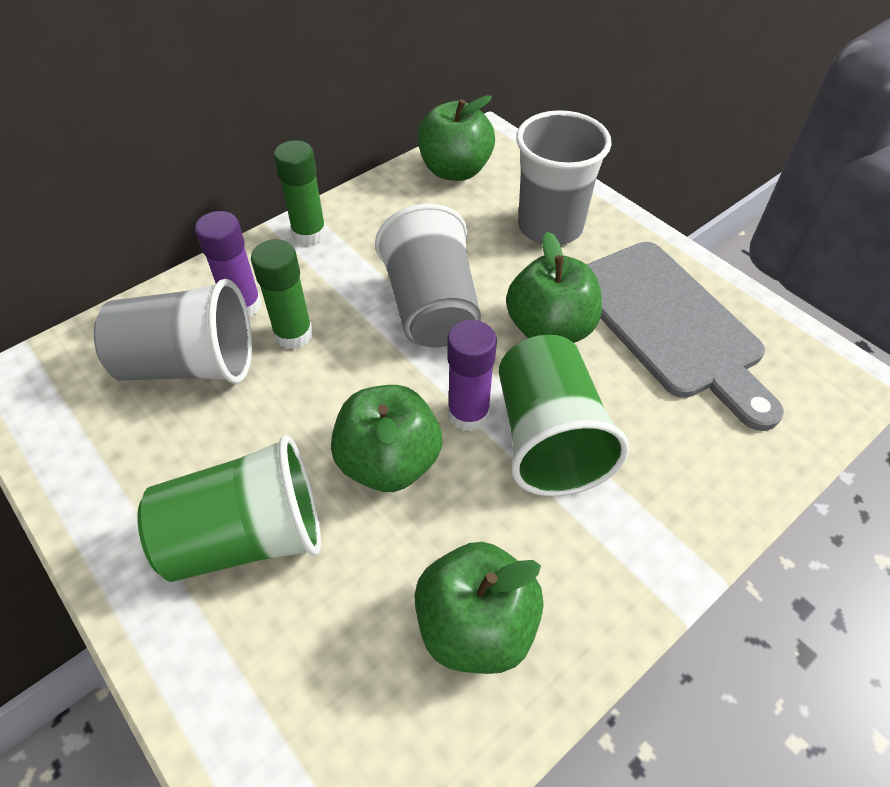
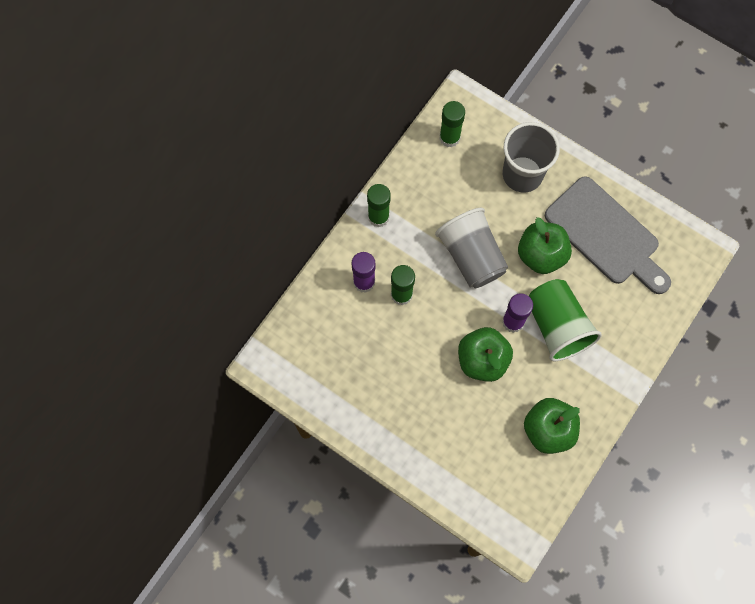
camera: 15 degrees left, 20 degrees up
grey cup [94,279,252,384] -> none
green cup [138,435,321,582] -> none
green apple [418,95,495,181] -> green glue stick [439,101,465,148]

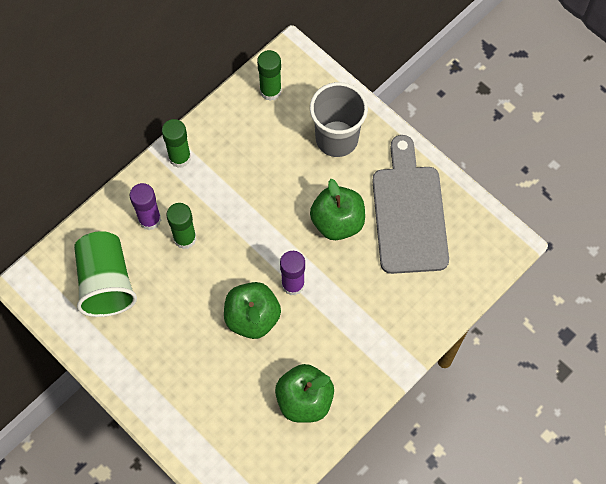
camera: 10 degrees right, 5 degrees down
grey cup [435,208,508,288] -> none
green cup [529,279,602,361] -> green cup moved to [74,231,137,317]
grey cutting board [545,176,671,294] -> grey cutting board turned 150 degrees counterclockwise [372,135,449,274]

